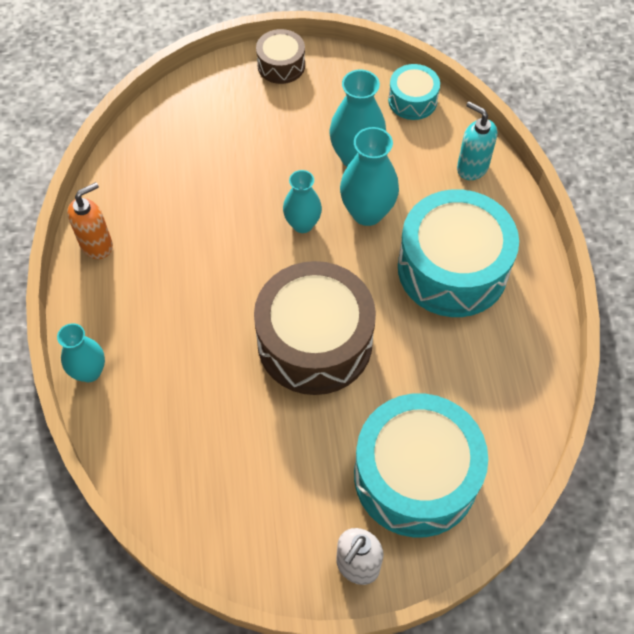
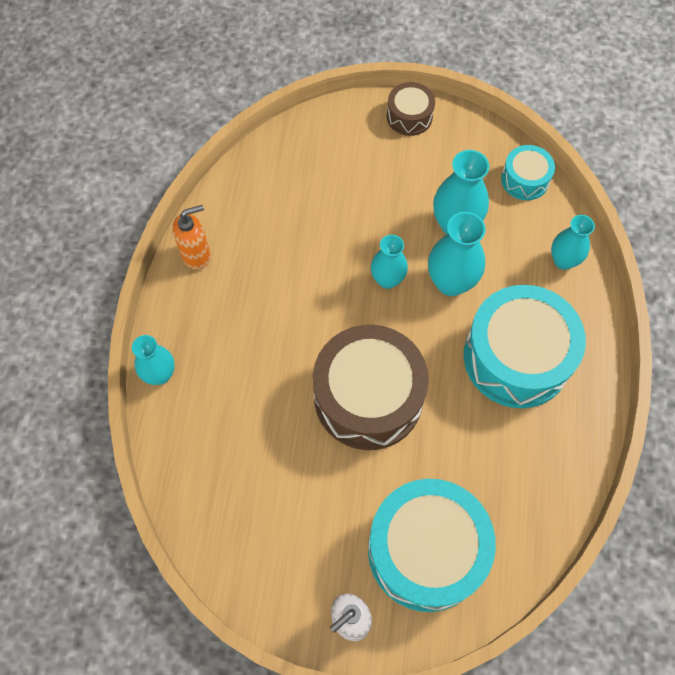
camera: 15 degrees right, 5 degrees up
turquoise soap dispenser [457,101,497,180] -> turquoise vase [551,215,595,270]

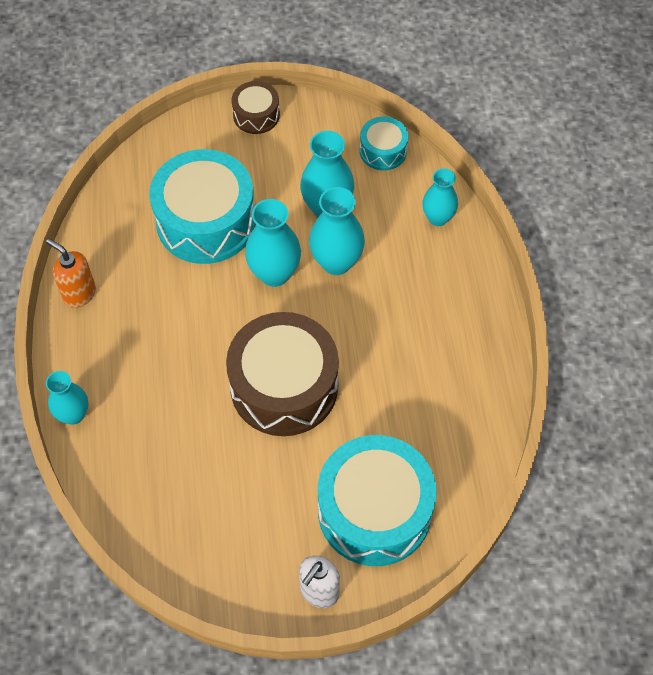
camera: 15 degrees left, 5 degrees down
orange soap dispenser [172,205,211,270] -> orange soap dispenser turned 105 degrees counterclockwise [46,239,96,308]
turquoise vase [371,235,408,289] -> turquoise vase [245,199,301,287], size x1.51
turquoise drum [464,285,586,408] -> turquoise drum moved to [149,149,256,264]

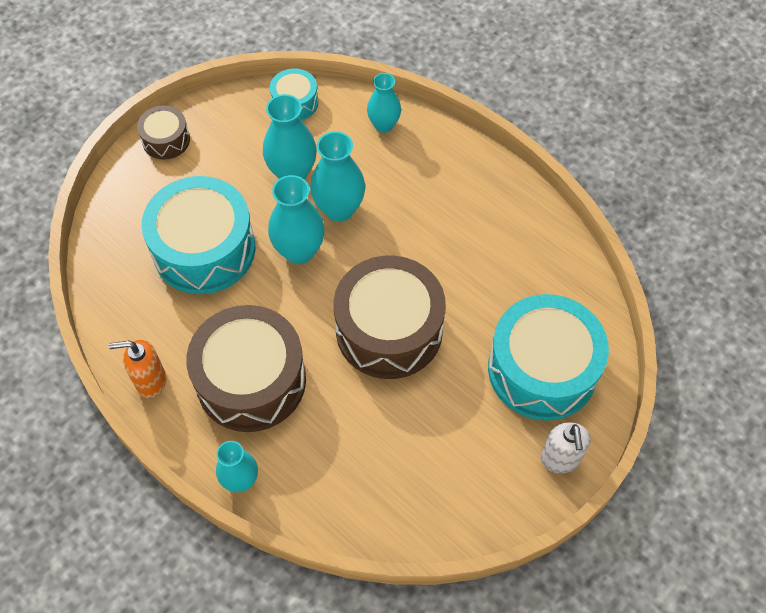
camera: 40 degrees left, 0 degrees up
none -> brown drum [186,305,306,432]

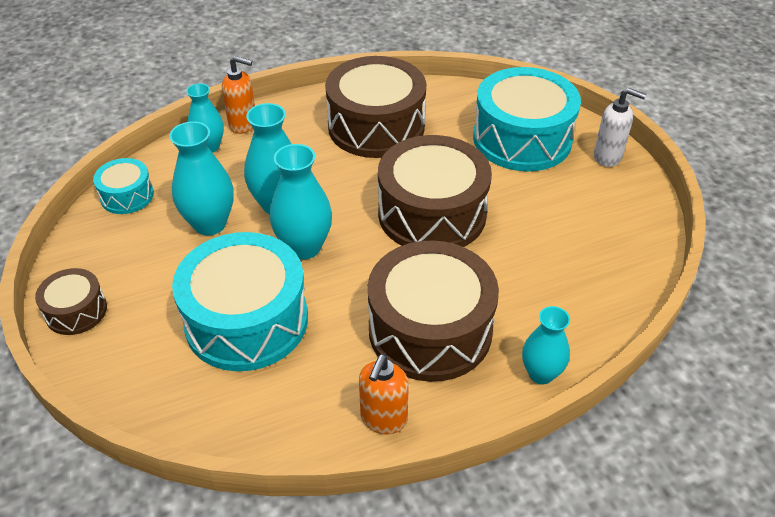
camera: 65 degrees left, 15 degrees down
none -> orange soap dispenser [222,56,255,134]
none -> brown drum [325,56,426,158]

